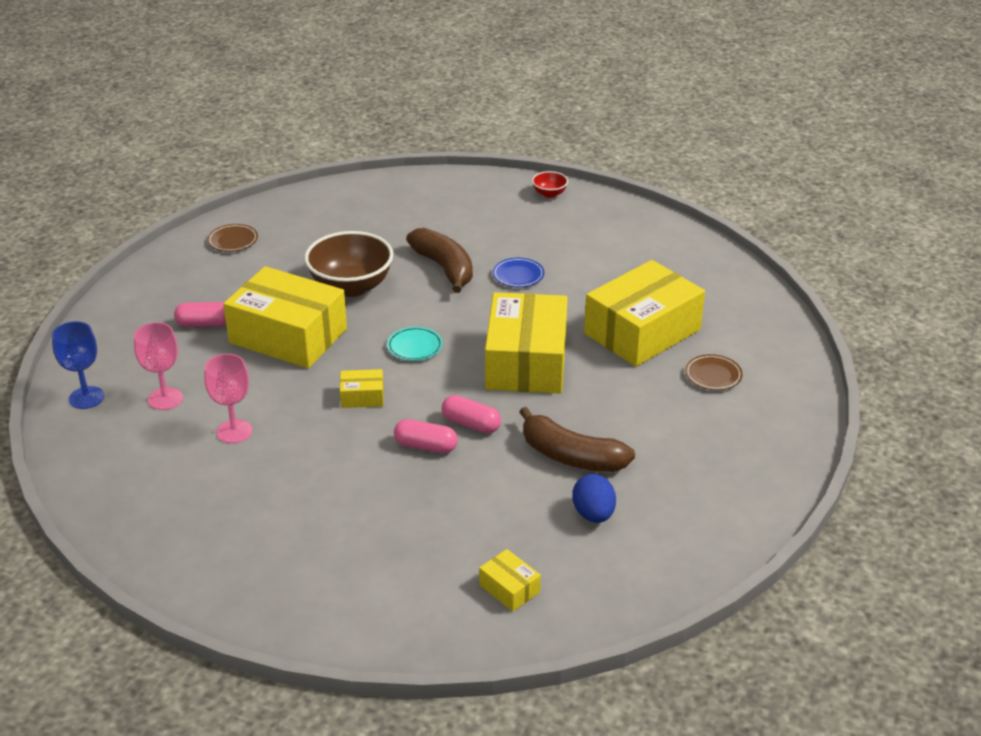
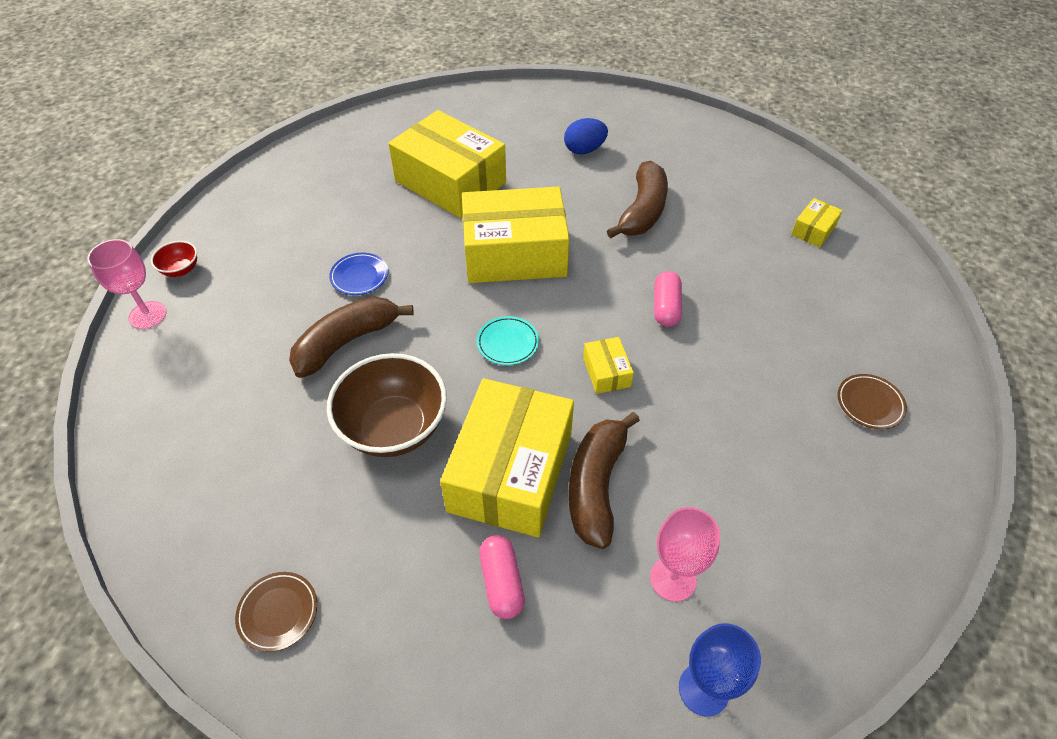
camera: 100 degrees left, 15 degrees up
pink goblet [204,354,252,444] -> pink goblet moved to [87,239,167,329]
pink capsule [442,395,501,434] -> none
blue egg [572,474,616,523] -> blue egg moved to [564,118,608,155]
brown plate [685,354,743,390] -> brown plate moved to [837,374,907,429]
none -> brown banana [569,412,640,549]

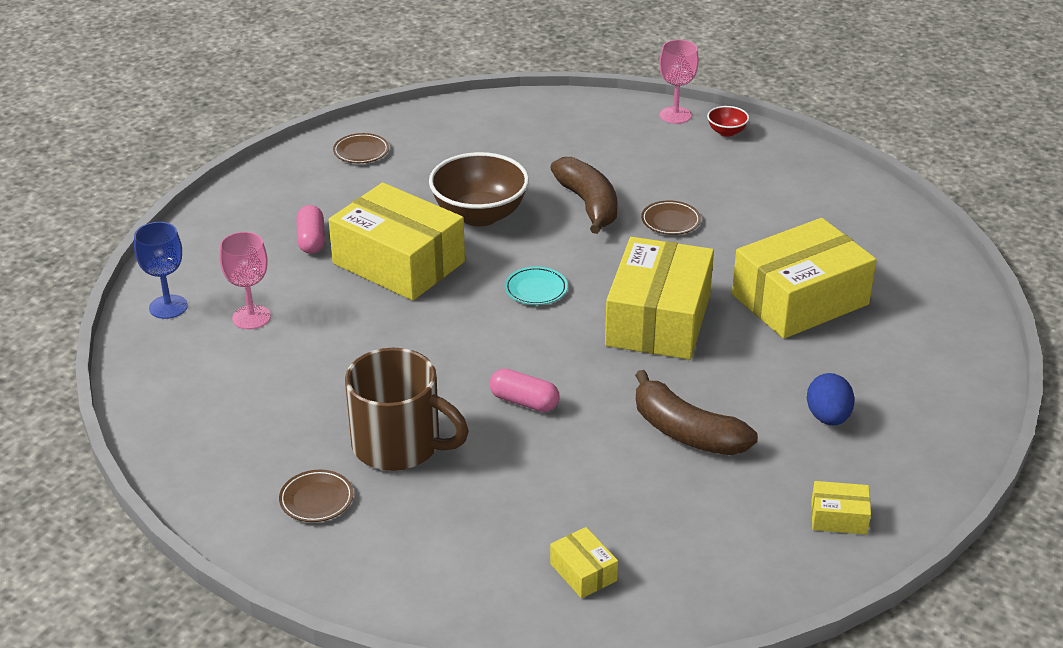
camera: 110 degrees right, 15 degrees down
blue plate [329,253,388,295] -> brown plate [641,200,701,235]
pink capsule [479,535,525,619] -> pink capsule turned 75 degrees clockwise [296,205,325,254]
brown banana [569,412,640,549] -> none
yellow box [583,337,634,394] -> yellow box moved to [811,481,871,535]
none -> brown mug [345,348,469,471]

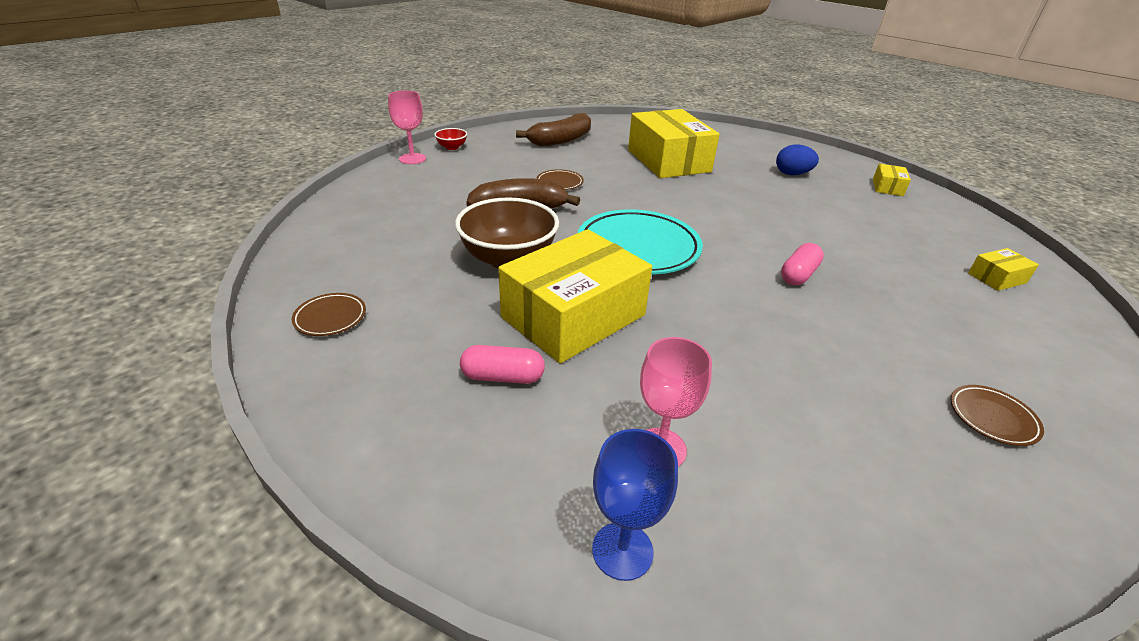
camera: 80 degrees left, 0 degrees up
brown mug [345,348,469,471] -> none
turquoise plate [505,267,568,305] -> turquoise plate [578,209,703,275], size x2.19
yellow box [605,237,714,360] -> none
brown banana [635,370,758,455] -> brown banana moved to [516,113,591,146]

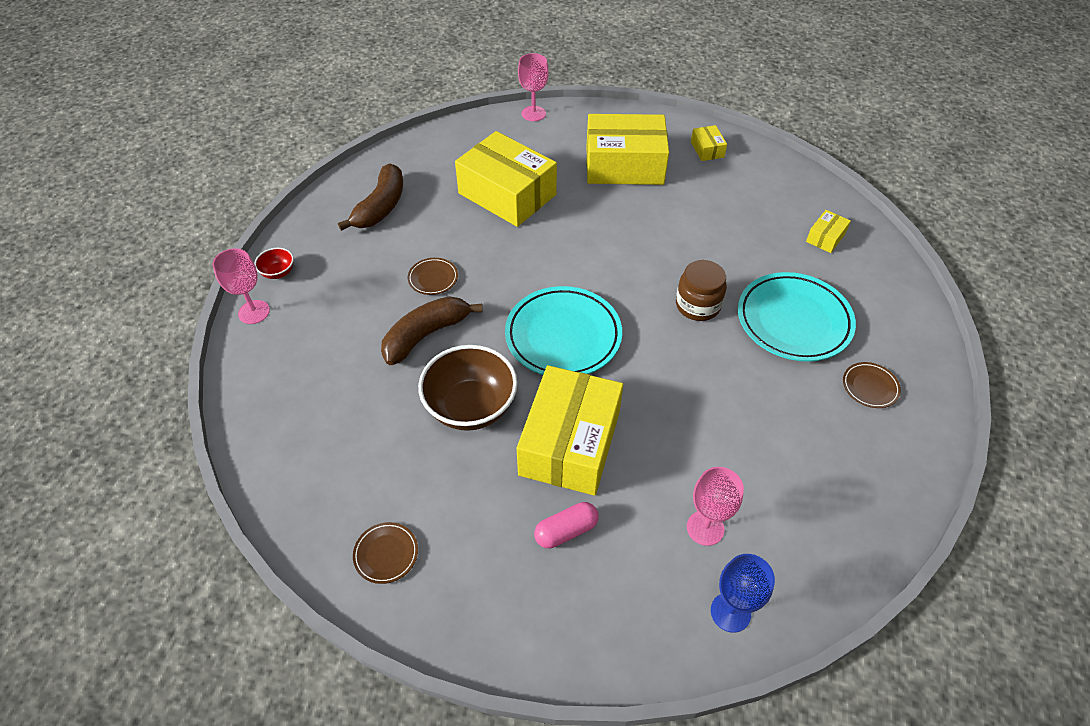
camera: 30 degrees left, 15 degrees up
blue egg [776,145,819,175] -> yellow box [586,114,669,185]
pink capsule [781,243,824,285] -> brown jar [676,260,727,321]
none -> pink goblet [518,53,549,121]
none -> turquoise plate [738,272,856,362]

